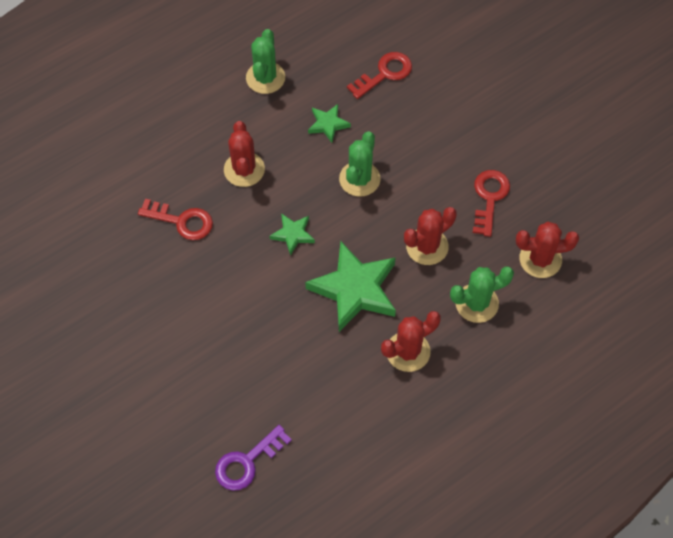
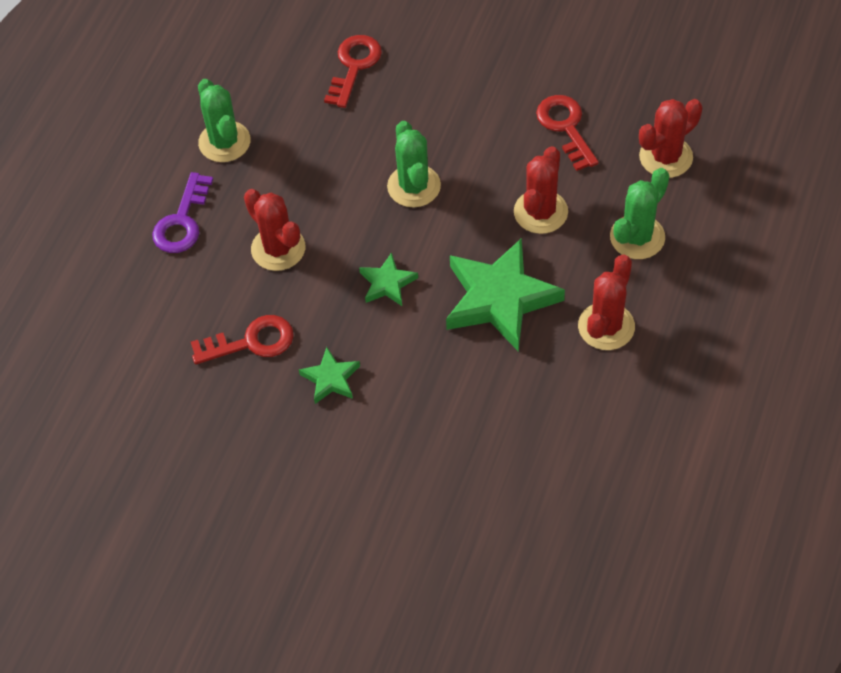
camera: 30 degrees left, 5 degrees down
purple key [215,425,292,491] -> purple key moved to [152,172,213,253]
green star [308,104,351,143] -> green star moved to [299,347,360,404]

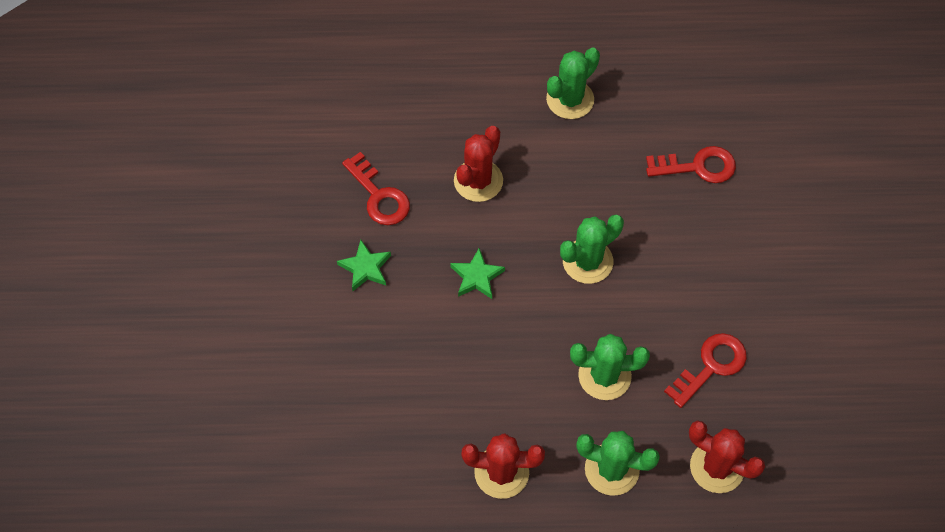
camera: 65 degrees right, 5 degrees up
purple key [152,172,213,253] -> none
green star [446,238,565,351] -> none
red cactus [514,146,568,234] -> green cactus [570,334,650,400]

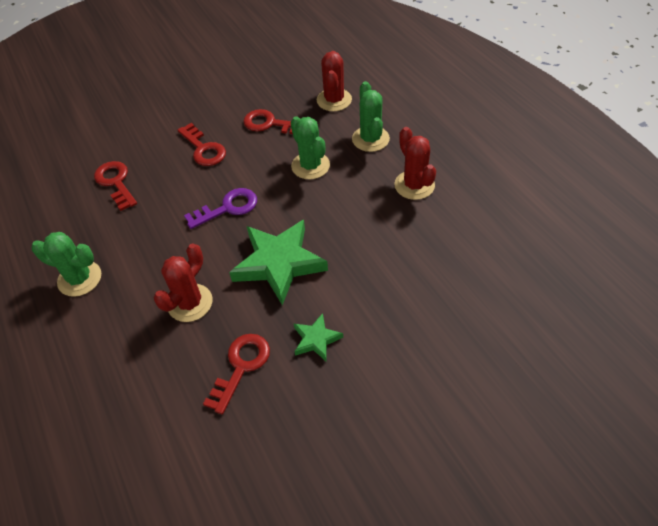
camera: 115 degrees left, 10 degrees down
green star [450,248,505,299] -> green star [229,220,328,305], size x2.03
red cactus [454,126,503,202] -> red cactus turned 60 degrees counterclockwise [153,243,212,322]
green cactus [560,215,624,284] -> purple key [184,188,257,229]
none -> red key [178,123,226,166]

